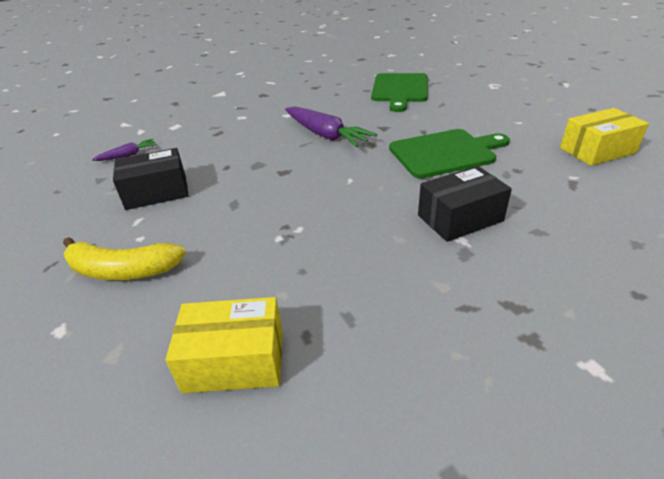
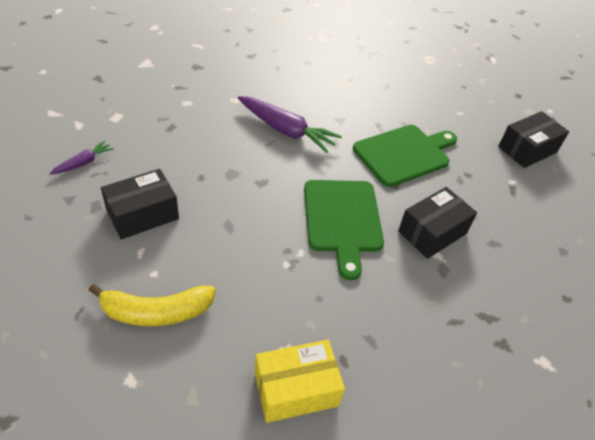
camera: 20 degrees left, 10 degrees up
green cutting board [371,73,428,112] -> green cutting board moved to [304,180,384,280]
yellow box [560,108,649,166] -> black box [498,111,569,168]

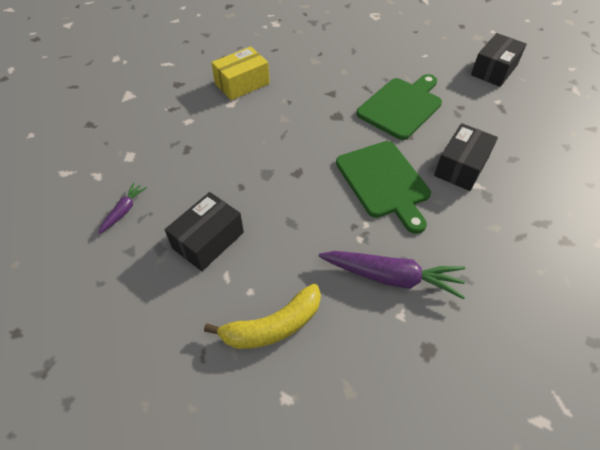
camera: 15 degrees left, 5 degrees up
purple carrot [238,96,342,153] -> purple carrot moved to [318,251,465,299]
yellow box [255,340,345,423] -> yellow box moved to [211,47,270,100]

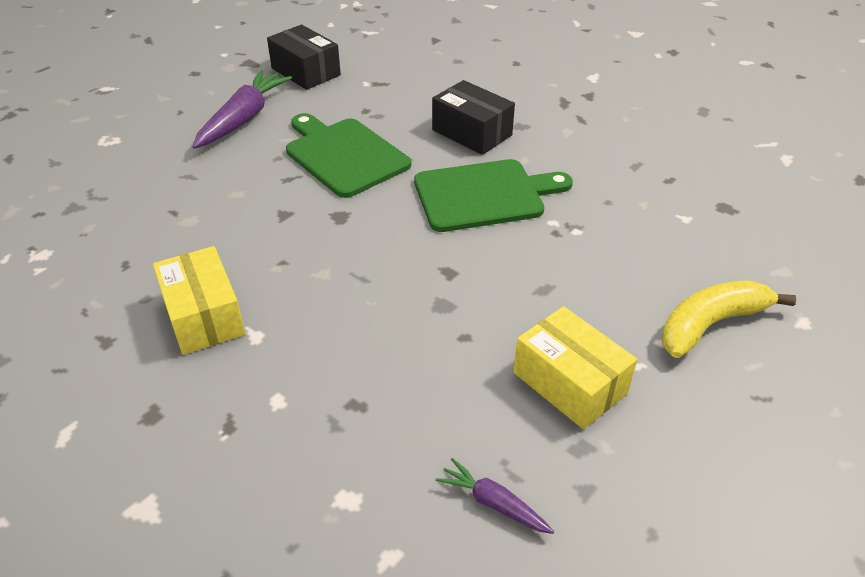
camera: 80 degrees left, 10 degrees down
black box [165,192,244,271] -> yellow box [514,306,637,429]
yellow banana [204,284,321,349] -> yellow banana turned 105 degrees counterclockwise [661,280,796,358]
purple carrot [318,251,465,299] -> purple carrot moved to [192,70,292,149]

